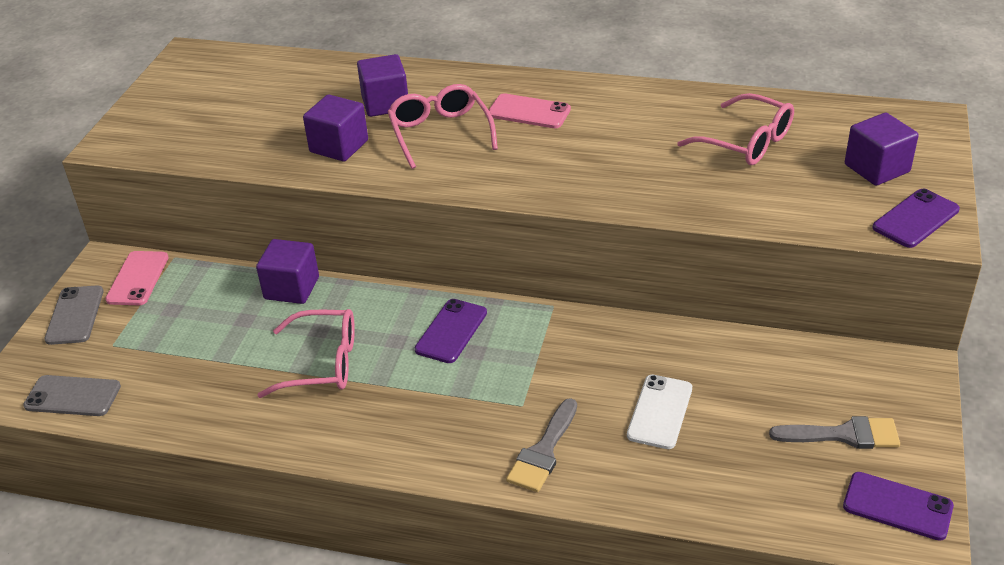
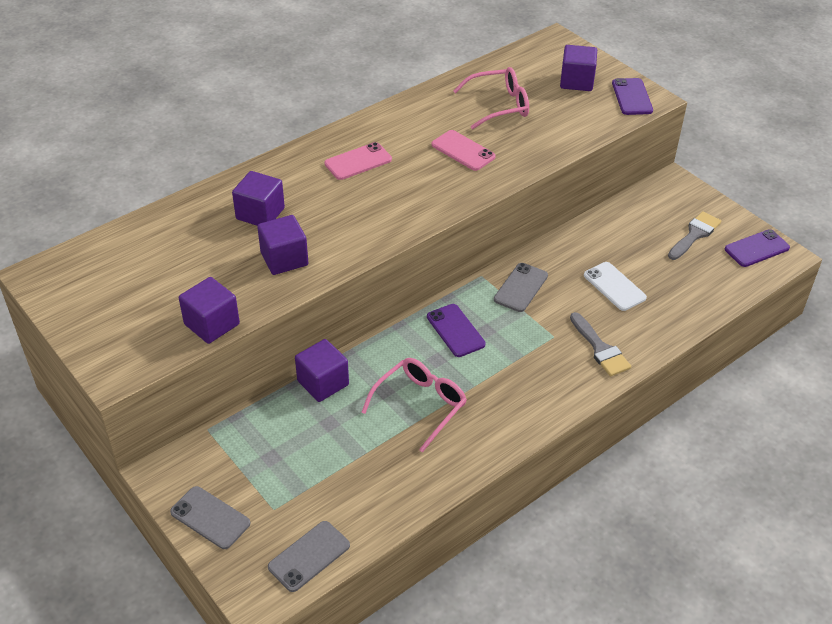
camera: 55 degrees left, 5 degrees up
pink phone [105,251,169,305] -> pink phone moved to [432,130,496,171]
pink glasses [388,84,498,169] -> none
none -> purple cube [179,277,240,344]
none -> grey phone [494,263,548,312]

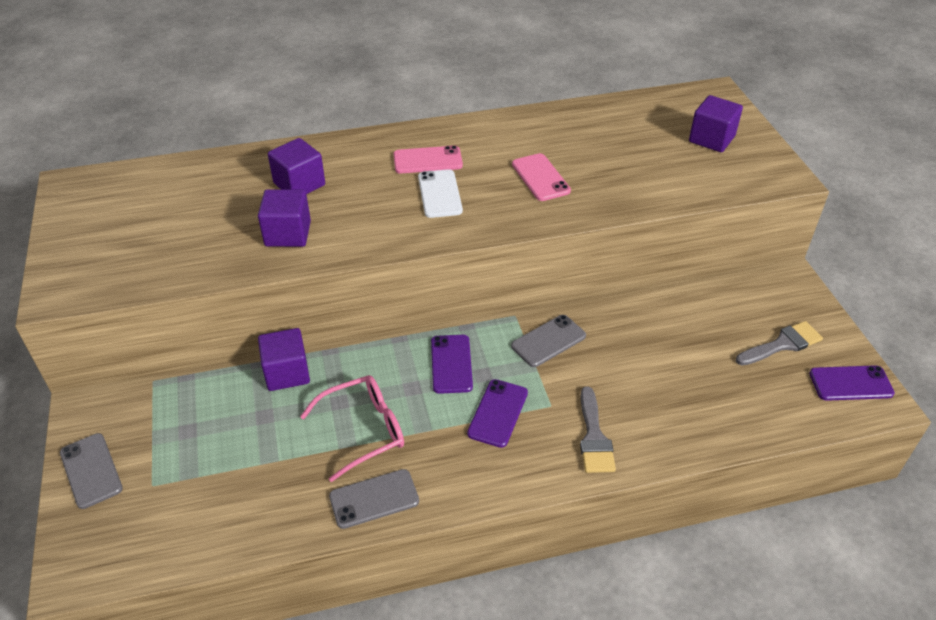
camera: 25 degrees right, 0 degrees up
purple cube [179,277,240,344] -> none
grey phone [268,521,350,592] -> grey phone moved to [329,469,419,529]
pink glasses [453,67,529,129] -> none
white phone [584,262,647,311] -> white phone moved to [418,169,463,218]
purple phone [612,78,653,115] -> purple phone moved to [467,379,528,448]

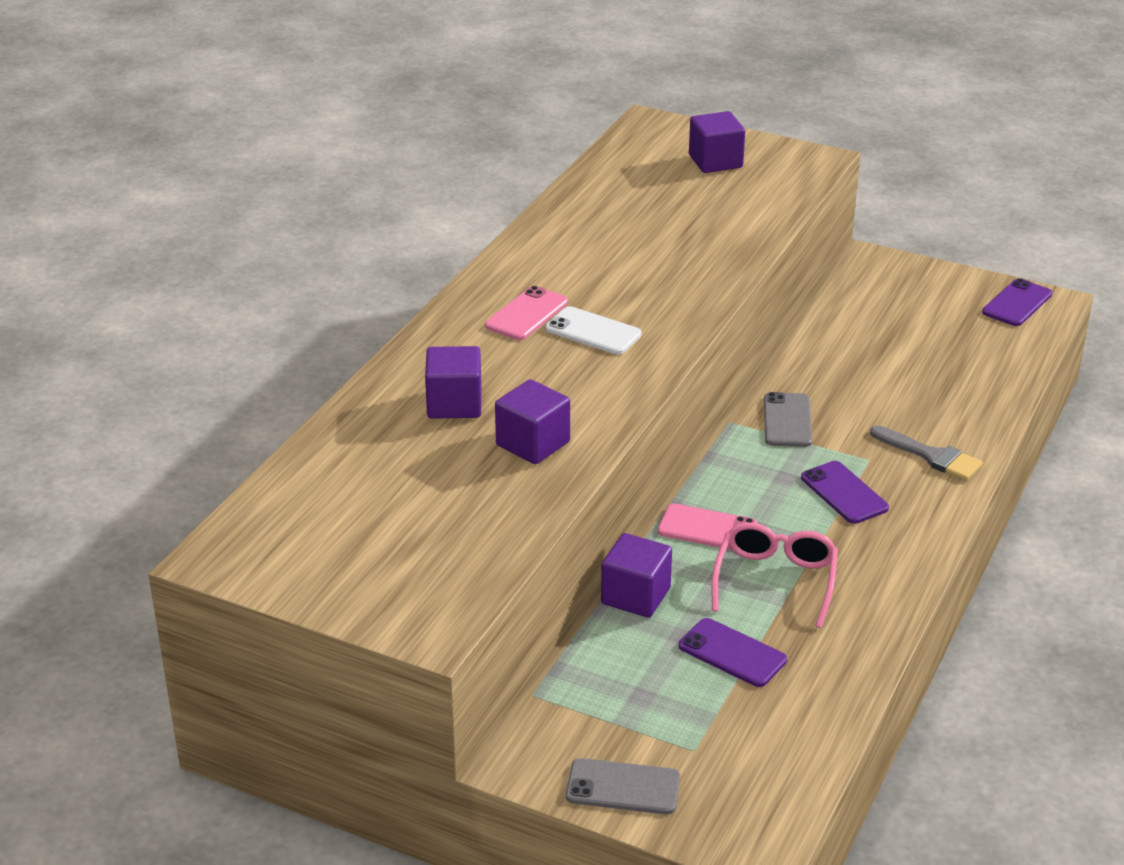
camera: 50 degrees left, 10 degrees down
grey phone [329,469,419,529] -> none
purple phone [431,335,473,394] -> purple phone moved to [679,618,787,687]
pink phone [512,153,571,201] -> pink phone moved to [658,504,757,550]
grey brush [736,321,823,366] -> none

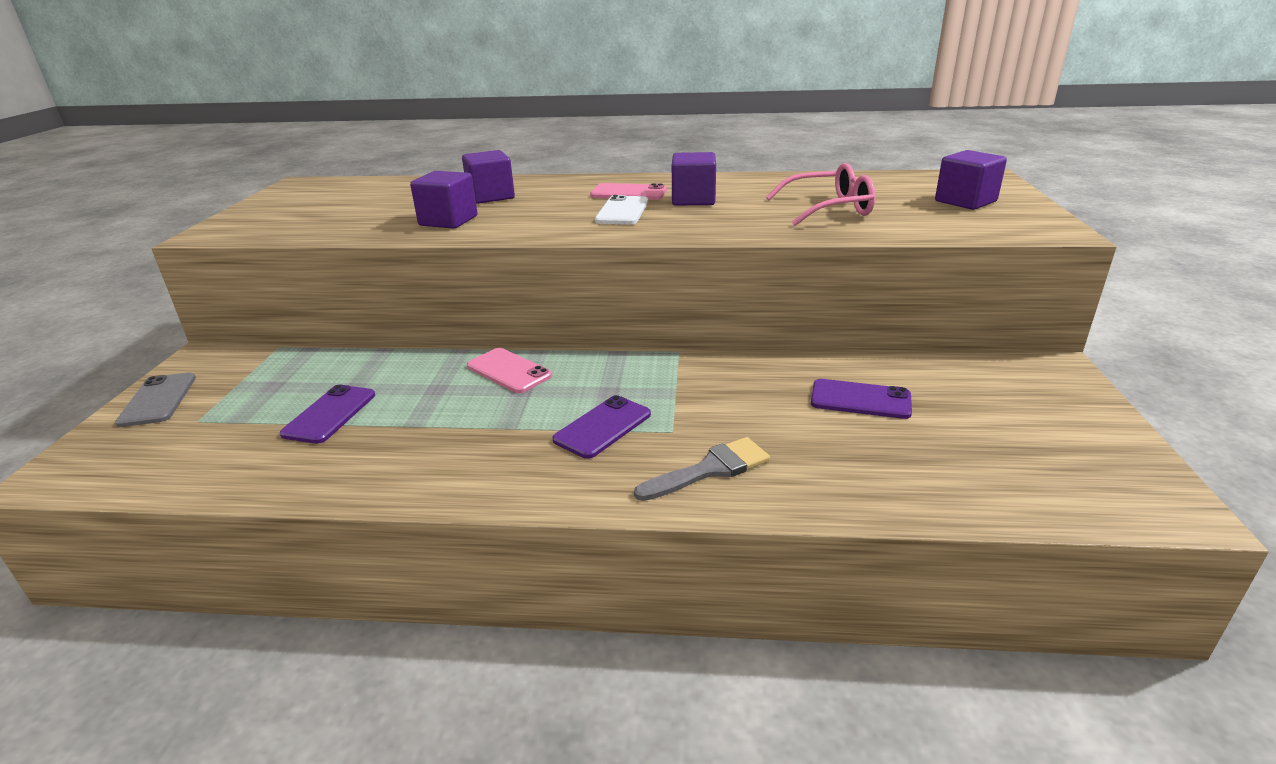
camera: 70 degrees right, 5 degrees down
purple cube [601,533,672,618] -> purple cube moved to [672,152,716,206]
pink phone [658,504,757,550] -> pink phone turned 45 degrees counterclockwise [467,348,552,393]
pink glasses [712,522,838,628] -> pink glasses moved to [766,163,875,226]
grey phone [764,392,812,447] -> none
grey brush [870,426,983,480] -> grey brush turned 135 degrees counterclockwise [634,437,770,501]
purple phone [982,278,1052,326] -> purple phone moved to [811,379,912,419]

